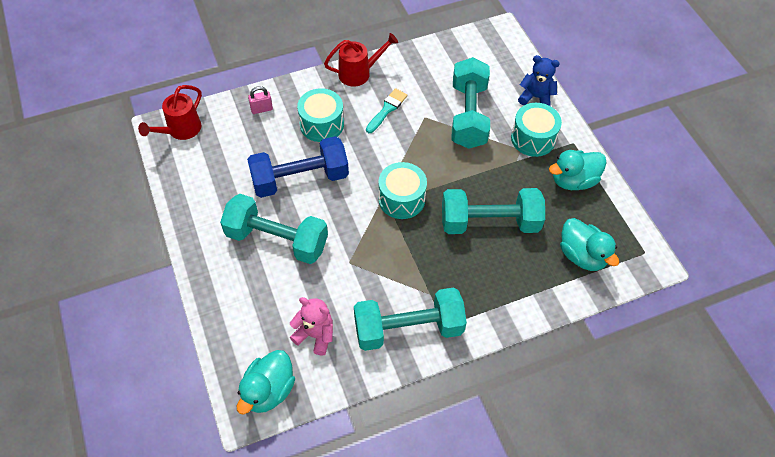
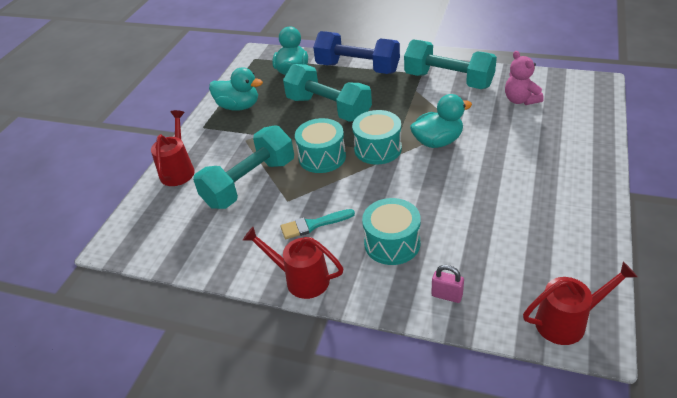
camera: 135 degrees left, 15 degrees down
turquoise dumbbell [220,194,328,264] -> none
turquoise duck [237,350,295,415] -> turquoise duck moved to [410,94,472,148]
blue dumbbell [247,136,349,198] -> blue dumbbell moved to [313,31,400,74]
turquoise drum [511,103,562,157] -> turquoise drum moved to [295,118,346,173]
blue teddy bear [518,55,560,106] -> red watering can [151,110,195,186]

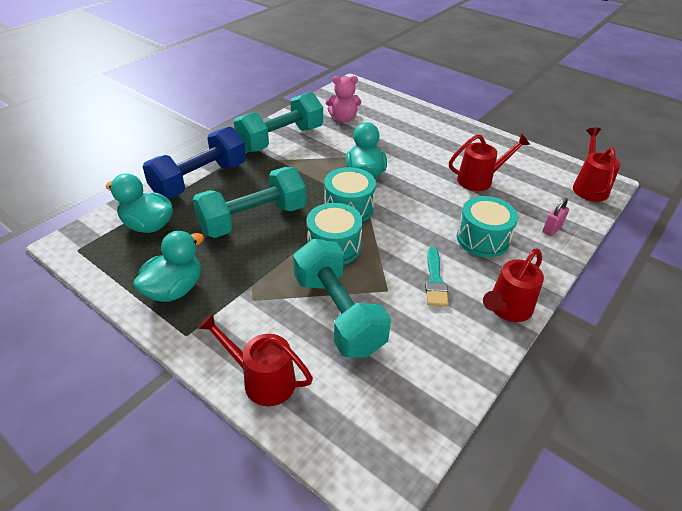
camera: 75 degrees left, 0 degrees up
none -> red watering can [449,134,530,191]

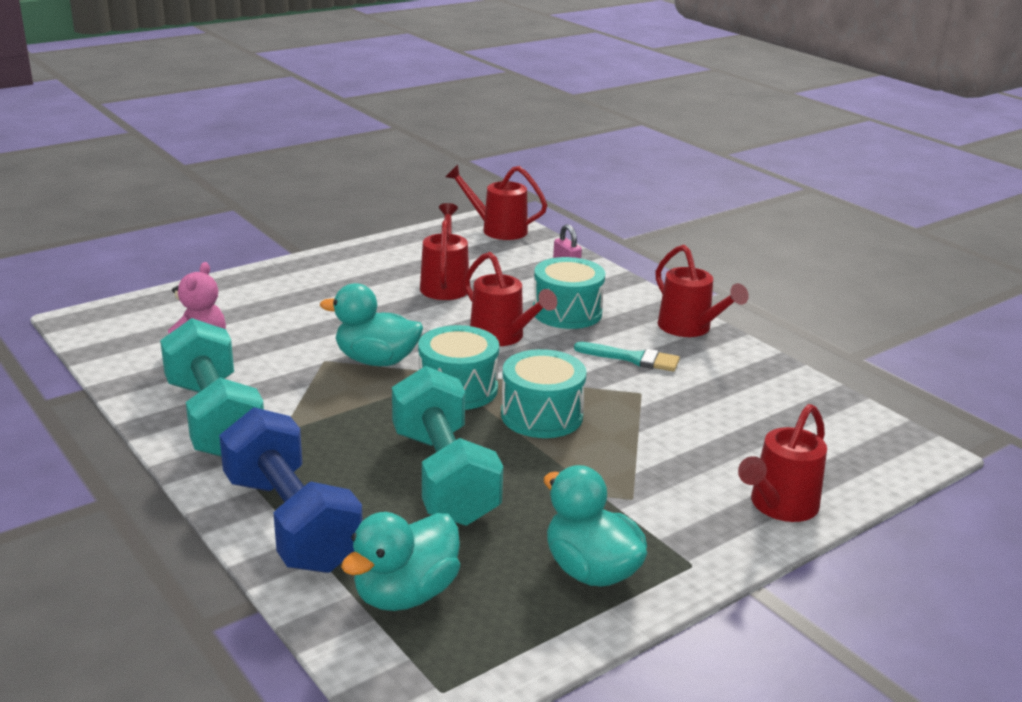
camera: 75 degrees left, 15 degrees down
turquoise dumbbell [293,239,391,357] -> none
none -> red watering can [464,252,557,346]

